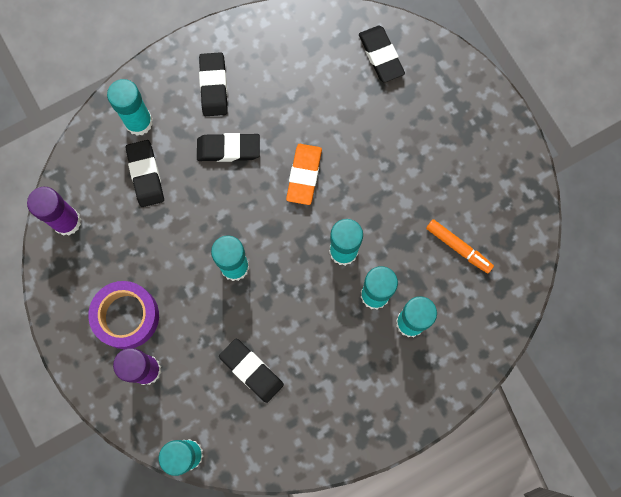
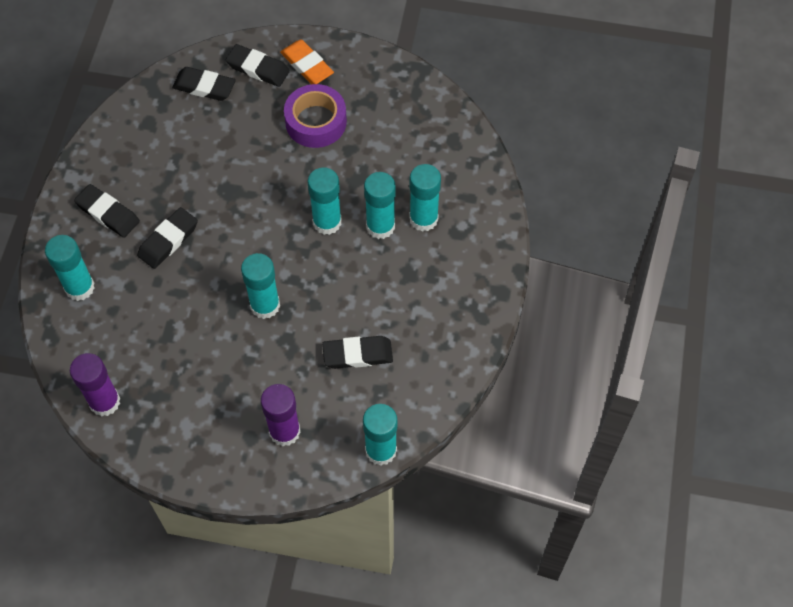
camera: 50 degrees left, 15 degrees down
purple tape [88,281,159,349] -> purple tape moved to [284,84,347,148]
black eraser [126,140,164,207] -> black eraser moved to [226,44,290,87]
orange eraser [286,144,322,205] -> orange eraser moved to [280,39,334,84]
orange marker [426,219,494,273] -> none

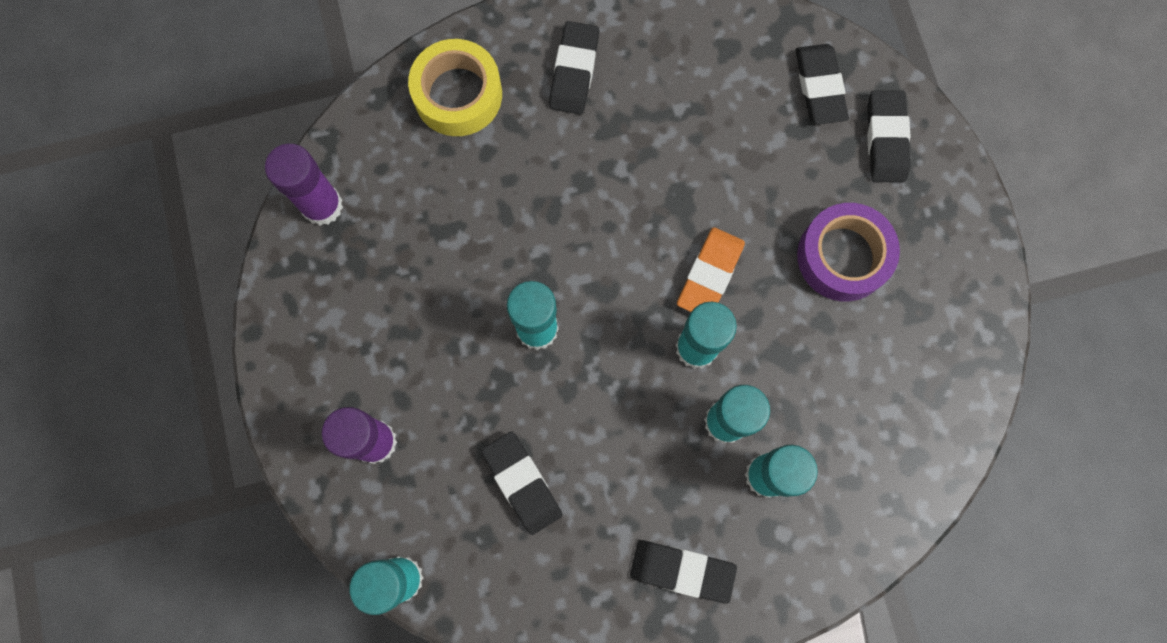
camera: 65 degrees right, 15 degrees up
turquoise glue stick [45,235,95,301] -> yellow tape [408,39,502,136]
black eraser [137,207,198,269] -> black eraser moved to [630,540,737,604]
orange eraser [280,39,334,84] -> orange eraser moved to [677,227,745,312]

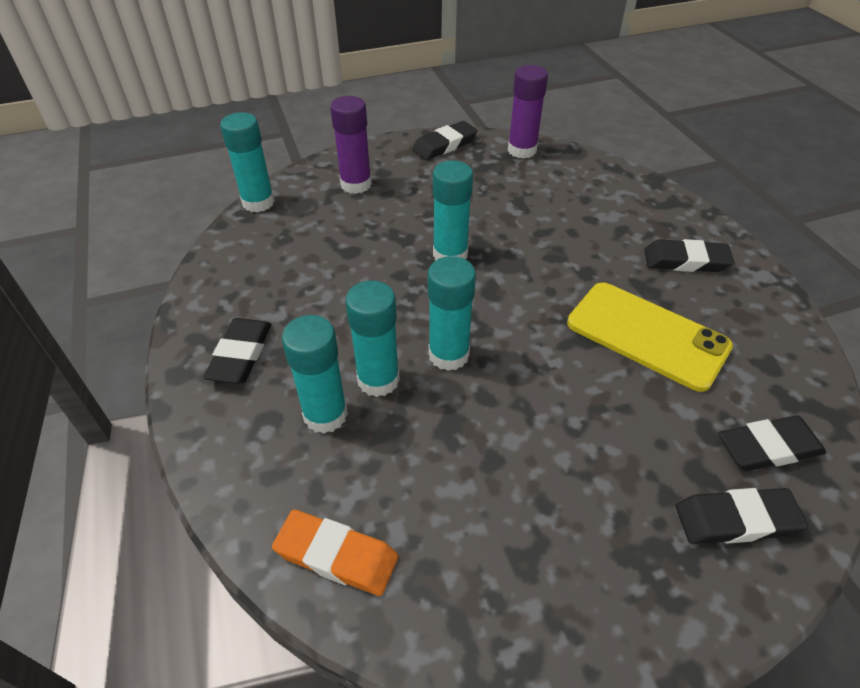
camera: 85 degrees right, 30 degrees down
yellow tape [408,39,502,136] -> none
black eraser [481,431,563,535] -> black eraser moved to [413,121,478,160]
orange eraser [677,227,745,312] -> orange eraser moved to [272,509,398,596]
purple tape [797,203,900,301] -> none
none -> yellow phone [567,282,733,392]

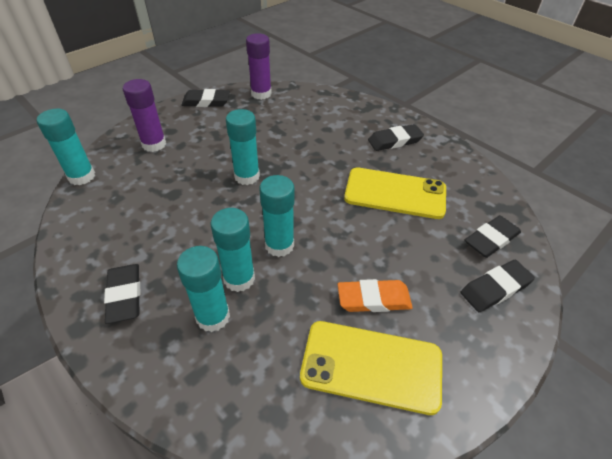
camera: 25 degrees left, 0 degrees up
orange eraser [272,509,398,596] -> orange eraser moved to [338,279,413,312]
black eraser [413,121,478,160] -> black eraser turned 60 degrees clockwise [181,89,230,107]
none -> yellow phone [300,321,442,415]

